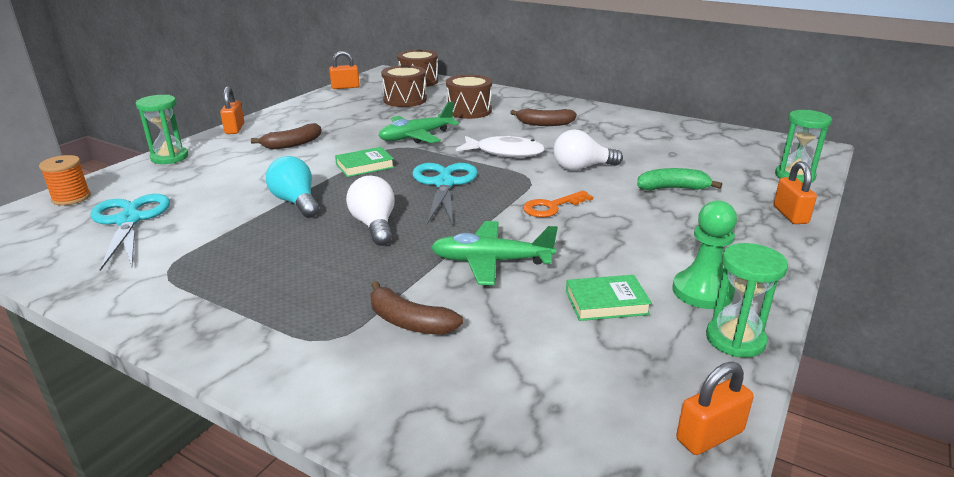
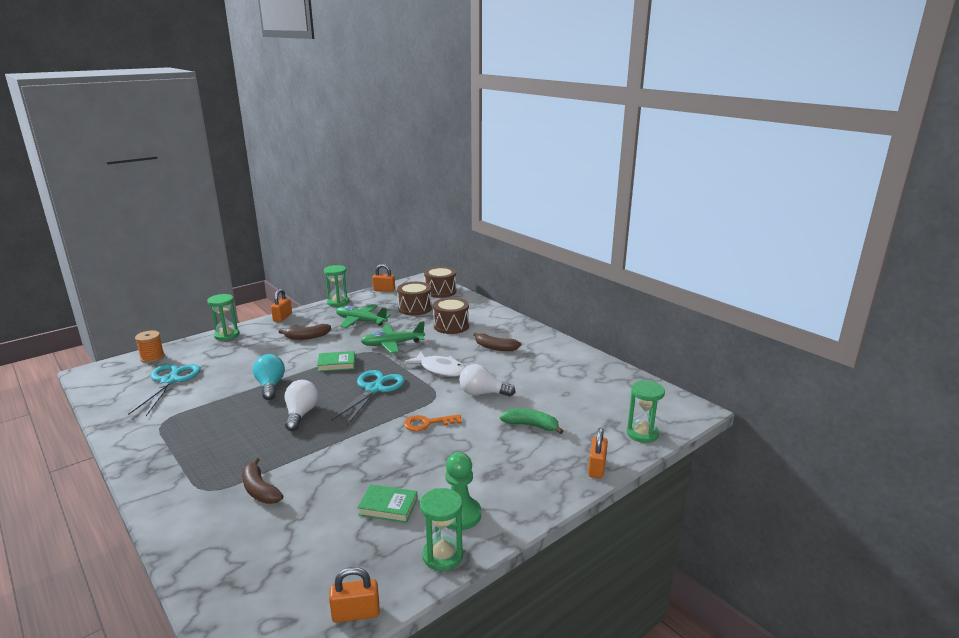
camera: 20 degrees right, 5 degrees down
green plane [431,221,558,285] -> green plane moved to [336,304,391,328]
none -> green hourglass [324,265,349,307]

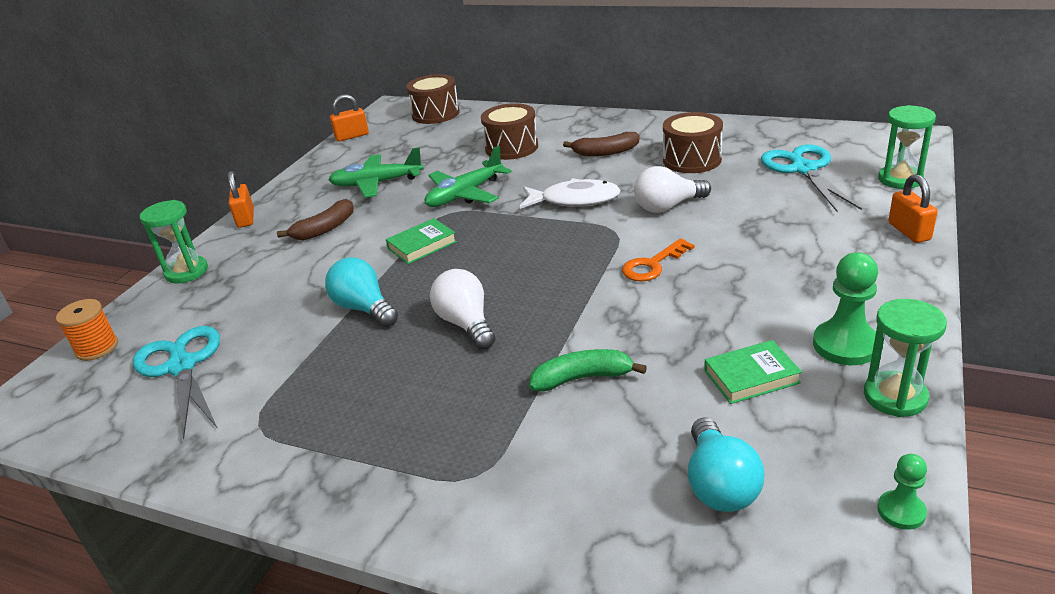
camera: 25 degrees left, 10 degrees up
brown banana [242,458,284,504] -> none
green hourglass [324,265,349,307] -> none
orange padlock [329,567,380,623] -> green pawn [877,454,927,530]
turquoise scissors [331,370,405,425] -> turquoise scissors moved to [761,144,862,212]
brown drum [397,282,432,316] -> brown drum moved to [663,112,723,173]
green banana [500,408,563,434] -> green banana moved to [529,349,647,392]
none -> turquoise light bulb [688,418,764,512]

